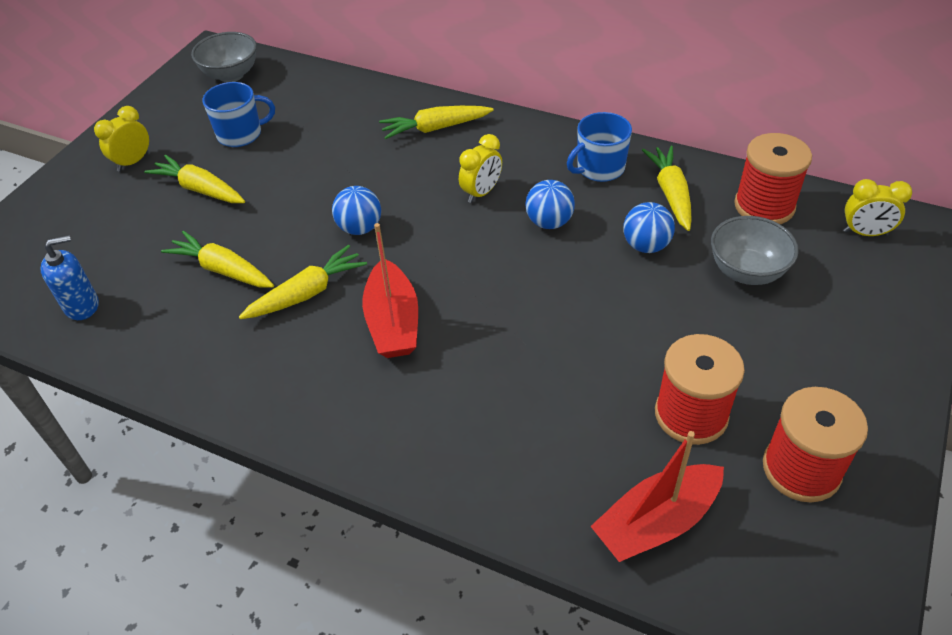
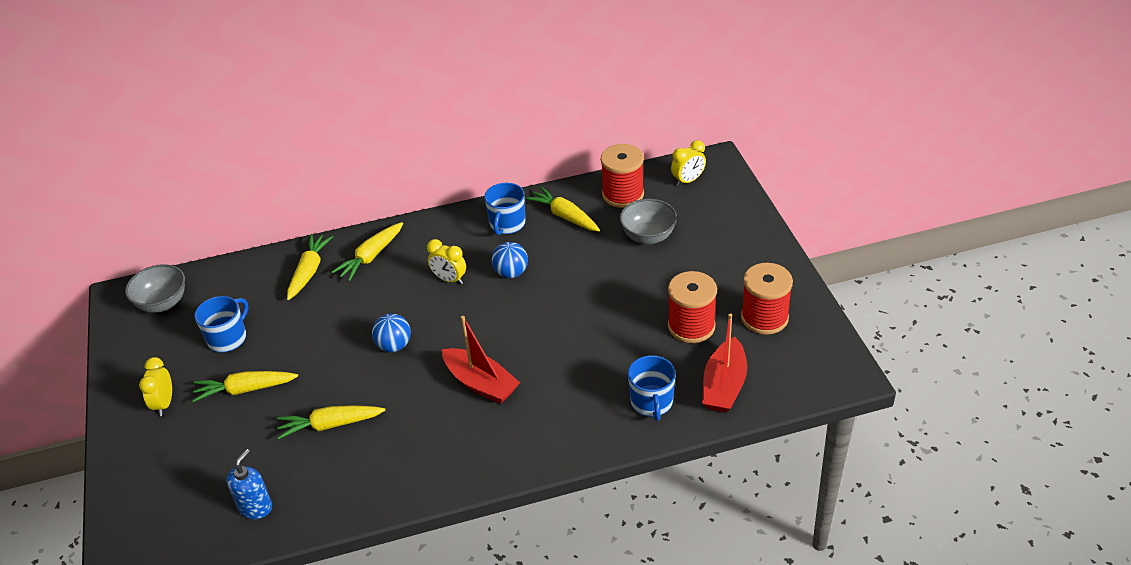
camera: 40 degrees left, 5 degrees down
yellow carrot [239,245,367,319] -> yellow carrot moved to [287,234,333,300]
yellow clock [459,134,502,203] -> yellow clock turned 120 degrees clockwise [427,239,466,284]
blue ball [623,202,675,253] -> none
none -> blue mug [628,355,676,421]

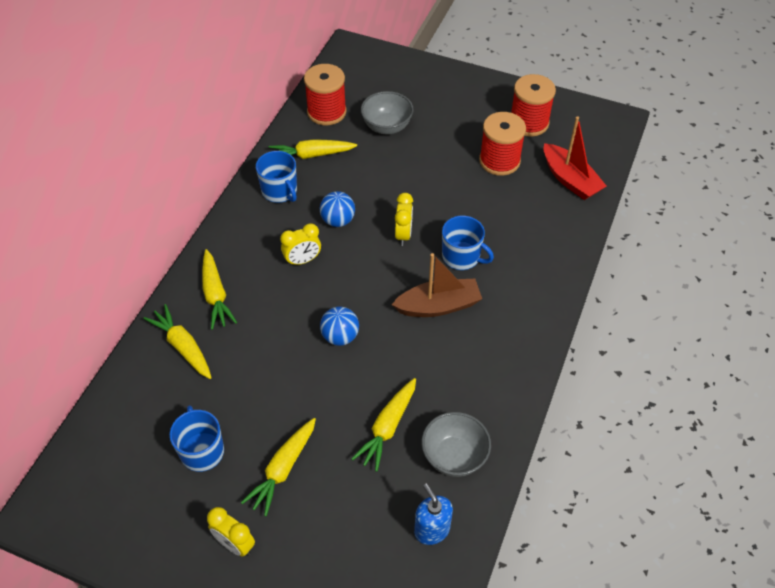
camera: 55 degrees left, 10 degrees up
grey bowl [125,264,185,313] -> grey bowl moved to [421,412,491,477]
red boat [442,316,520,404] -> brown boat [392,253,482,317]
blue mug [628,355,676,421] -> blue mug moved to [442,216,494,270]
yellow clock [671,140,706,186] -> yellow clock moved to [395,193,413,246]

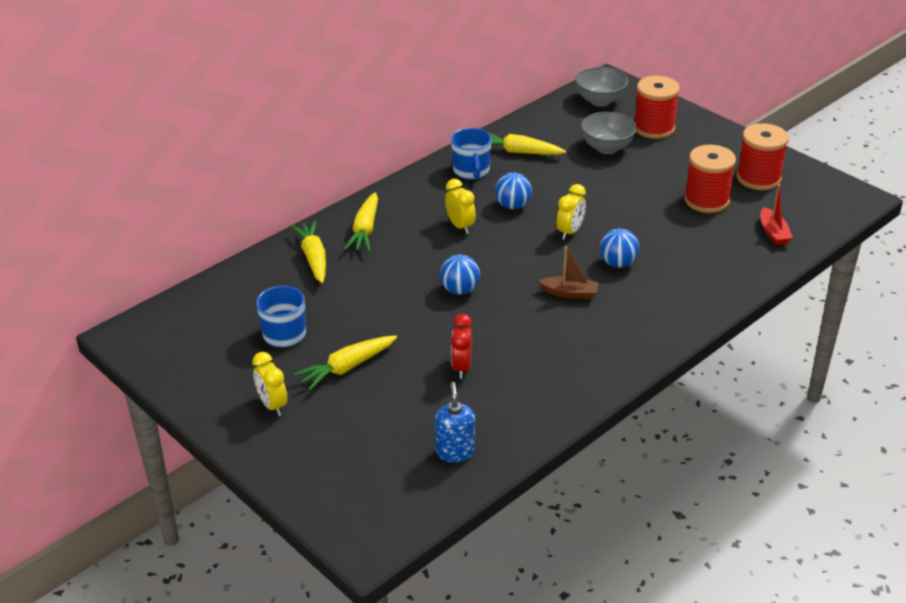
camera: 25 degrees right, 15 degrees down
yellow clock [280,223,321,266] -> yellow clock turned 120 degrees counterclockwise [445,179,476,234]
red spool [304,64,347,125] -> red spool moved to [634,76,680,139]
yellow carrot [352,378,416,472] -> red clock [451,314,473,379]
brown boat [392,253,482,317] -> brown boat [539,246,599,299], size x0.63
grey bowl [421,412,491,477] -> grey bowl moved to [575,67,628,107]
blue mug [442,216,494,270] -> blue ball [600,228,639,268]
red boat [544,116,607,200] -> red boat [761,184,793,245], size x0.63

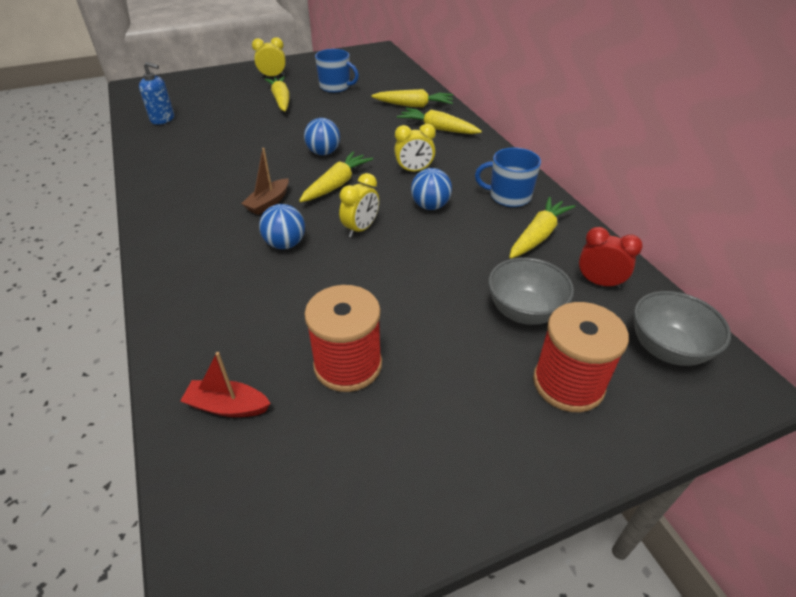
camera: 110 degrees right, 5 degrees up
red clock [451,314,473,379] -> red clock moved to [579,227,643,289]
yellow clock [556,184,586,240] -> yellow clock turned 105 degrees counterclockwise [339,173,379,237]
red spool [737,123,789,190] -> none
none -> yellow carrot [299,152,373,202]

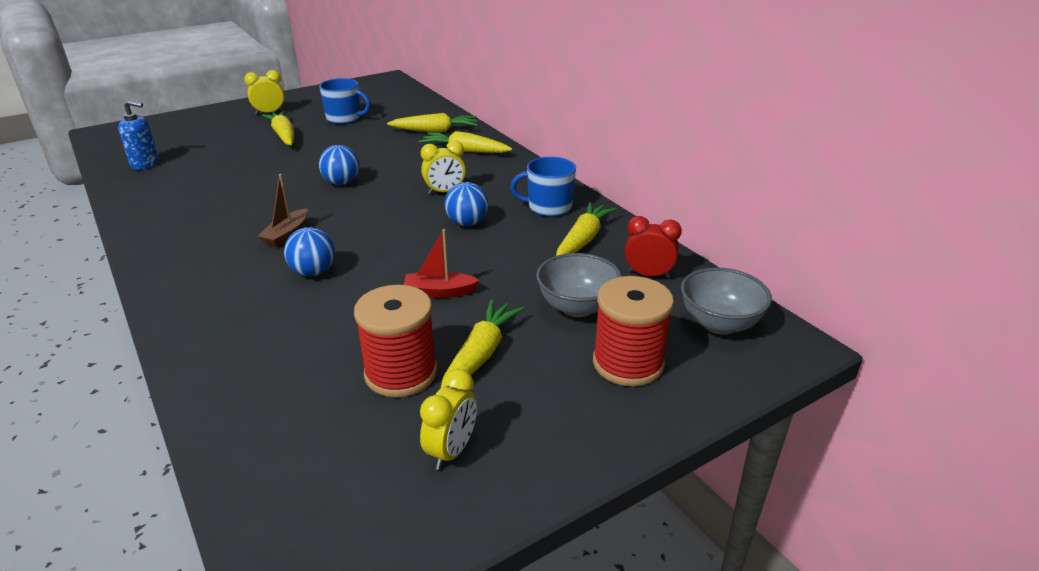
camera: 10 degrees left, 10 degrees down
red boat [180,352,271,417] -> red boat moved to [404,229,480,298]
yellow carrot [299,152,373,202] -> yellow carrot moved to [441,300,524,388]
yellow clock [339,173,379,237] -> yellow clock moved to [420,369,477,470]

